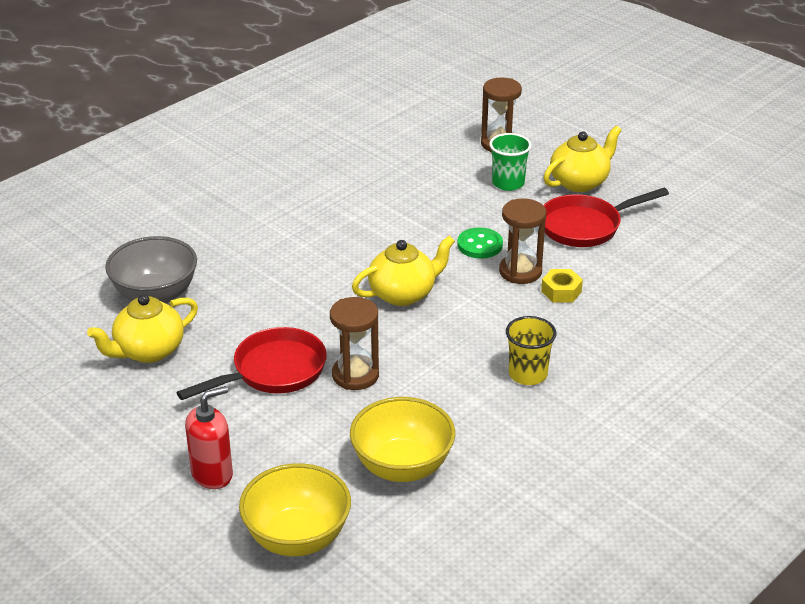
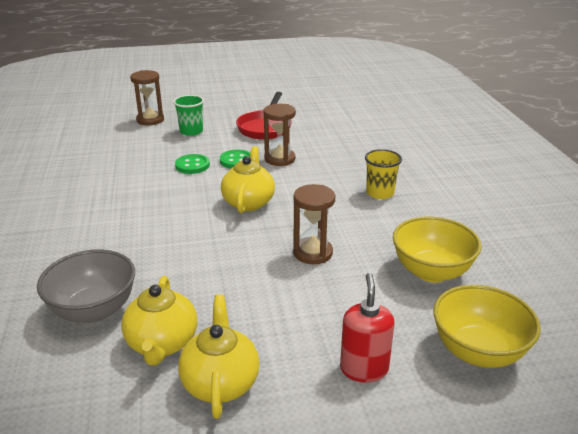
camera: 55 degrees left, 5 degrees down
red pan [177,327,327,400] -> none
yellow nut [541,269,583,303] -> none
yellow teapot [543,126,622,192] -> yellow teapot moved to [178,294,260,419]
none -> green button [175,154,210,174]

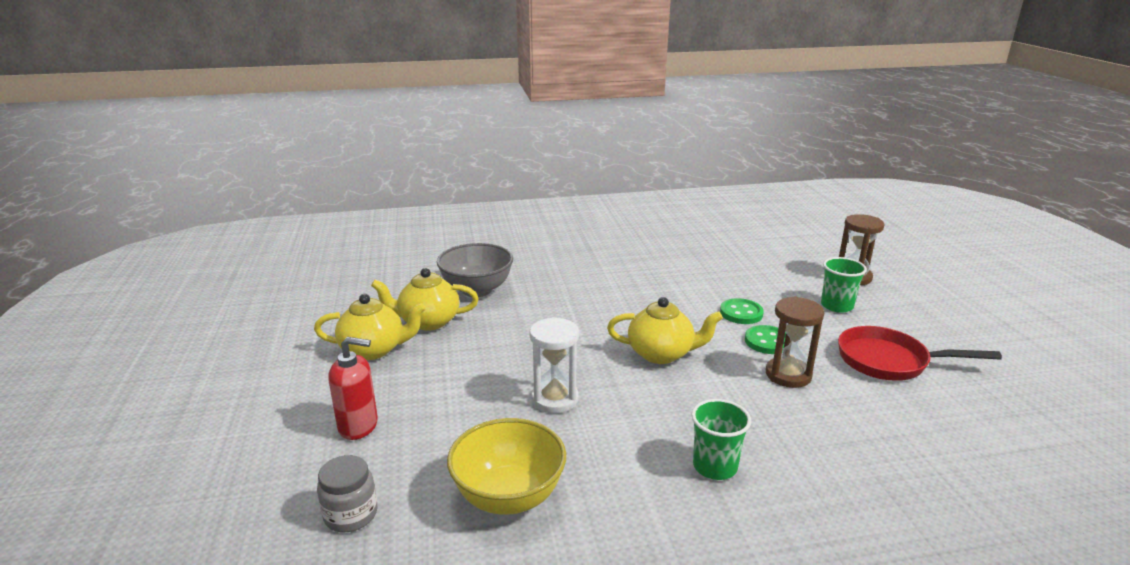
camera: 90 degrees right, 5 degrees down
brown hourglass [293,184,335,264] -> white hourglass [530,317,579,414]
yellow cup [365,149,402,199] -> green cup [691,399,751,480]
yellow bowl [433,285,541,368] -> grey jar [317,455,377,532]

